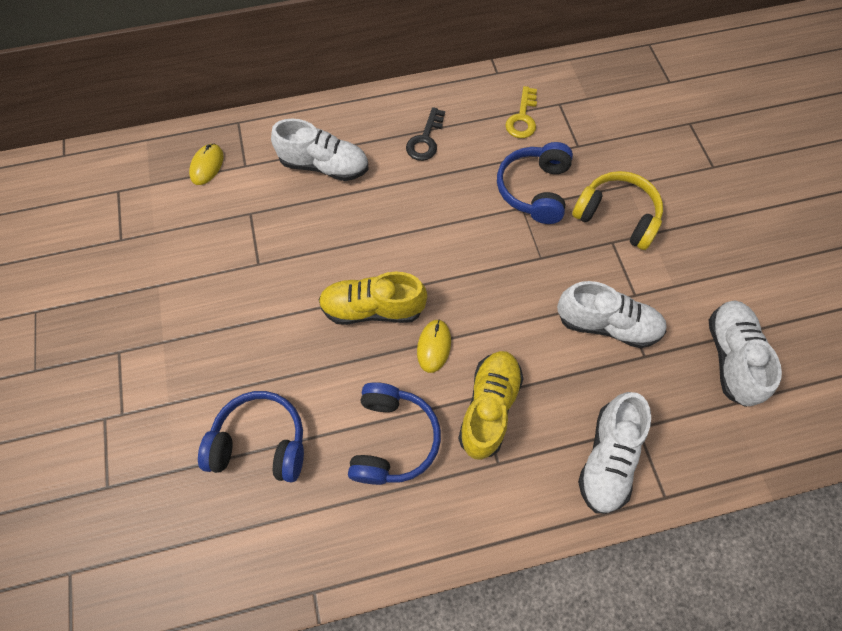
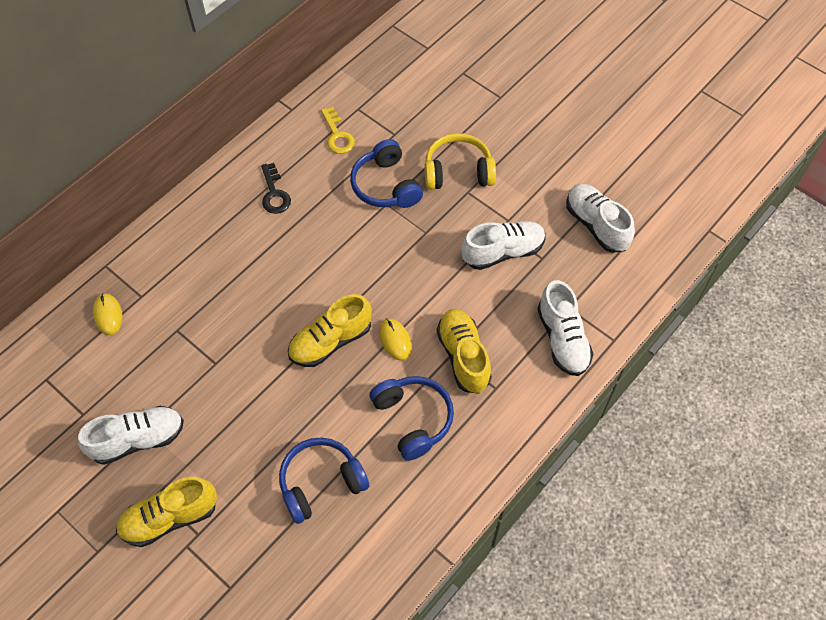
camera: 35 degrees left, 5 degrees down
white shoe [271,119,368,181] -> white shoe moved to [78,406,184,465]
none -> yellow shoe [116,477,217,547]

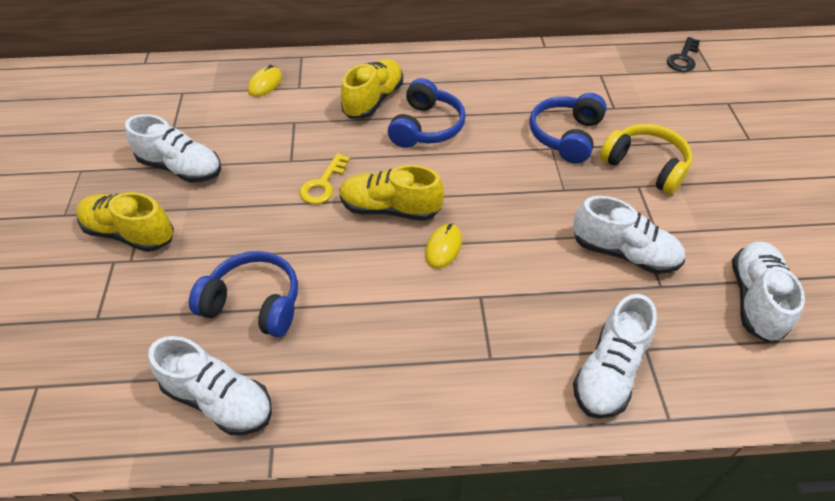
camera: 45 degrees right, 10 degrees down
black key [261,163,291,214] -> black key moved to [667,37,700,72]
yellow key [321,107,355,154] -> yellow key moved to [299,153,350,204]
blue headphones [369,376,454,461] -> blue headphones moved to [388,78,466,148]
yellow shoe [437,309,492,394] -> yellow shoe moved to [341,59,403,119]
none -> white shoe [148,336,272,435]

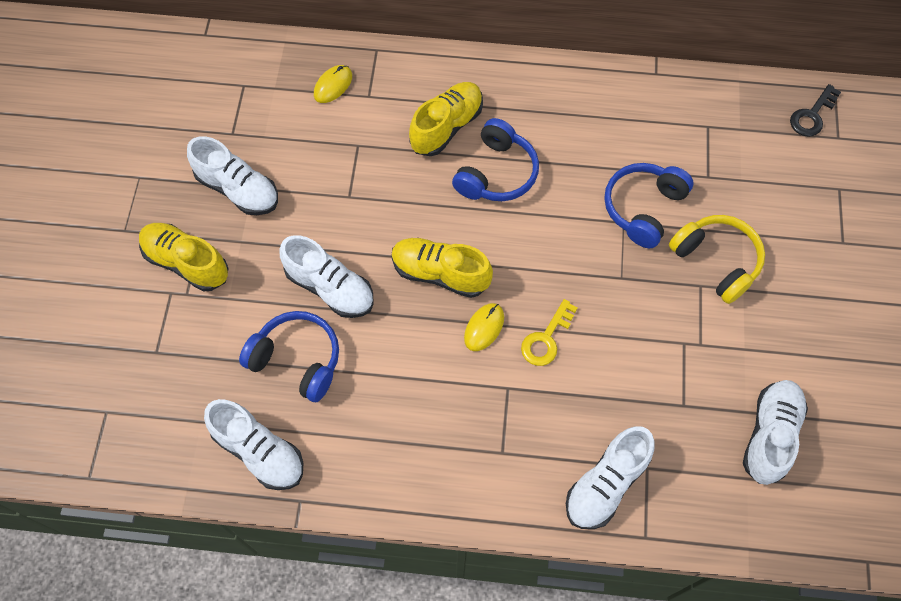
camera: 10 degrees right, 15 degrees up
yellow key [299,153,350,204] -> yellow key moved to [521,299,578,366]
white shoe [573,196,685,274] -> white shoe moved to [280,235,374,318]

